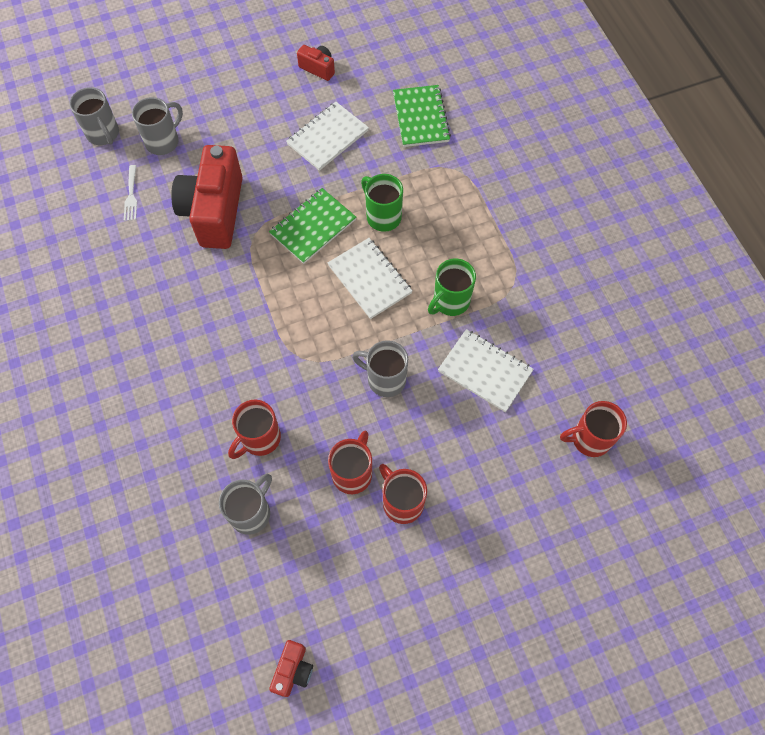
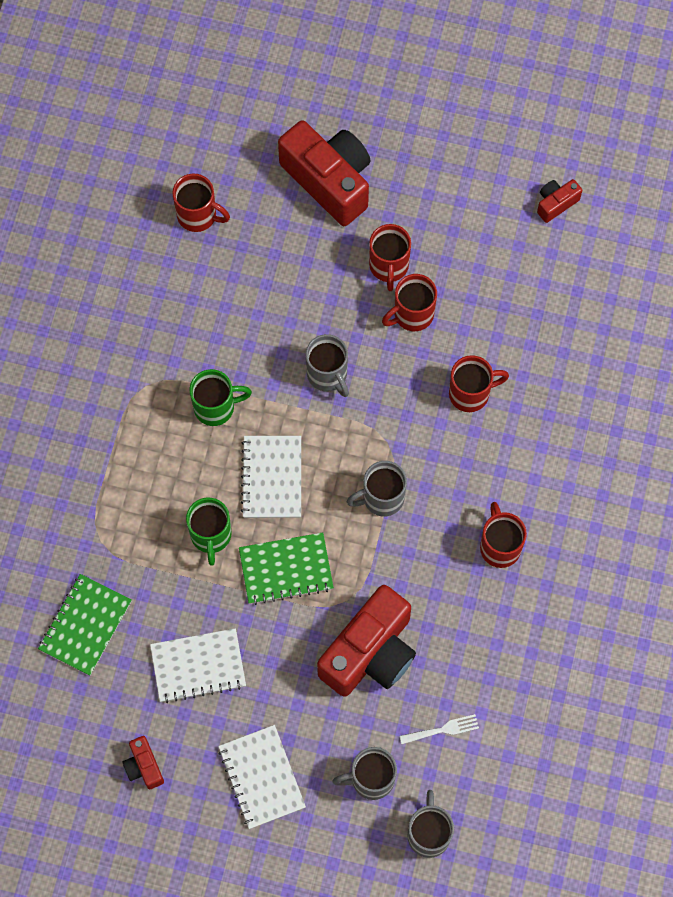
camera: 145 degrees left, 5 degrees up
white fork [124,165,137,221] -> white fork turned 45 degrees clockwise [400,714,479,744]
grey mug [219,474,272,535] -> grey mug moved to [347,461,407,517]
white notebook [438,329,534,412] -> white notebook moved to [218,725,306,829]
none -> red camera [278,120,371,226]
none -> red mug [480,502,527,568]

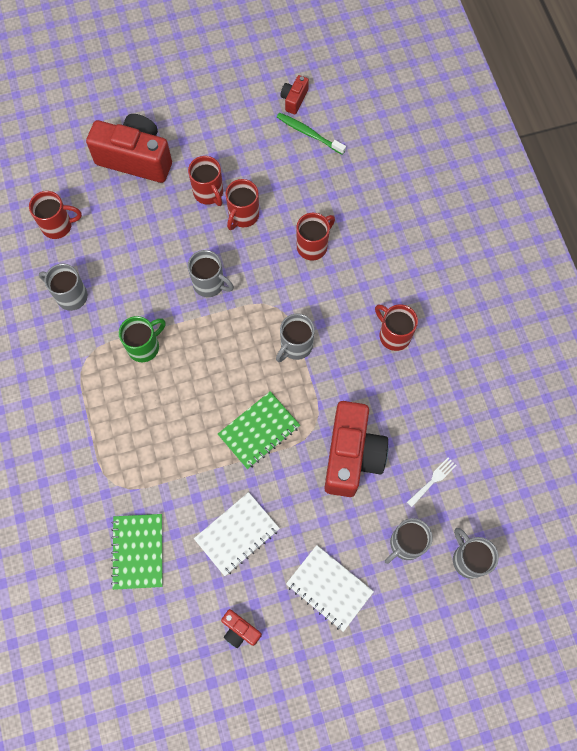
camera: 30 degrees left, 0 degrees up
green mug [186,498,232,566] -> none
white notebook [241,436,301,518] -> none
none -> grey mug [39,263,88,311]
none -> green toothbrush [277,113,346,155]

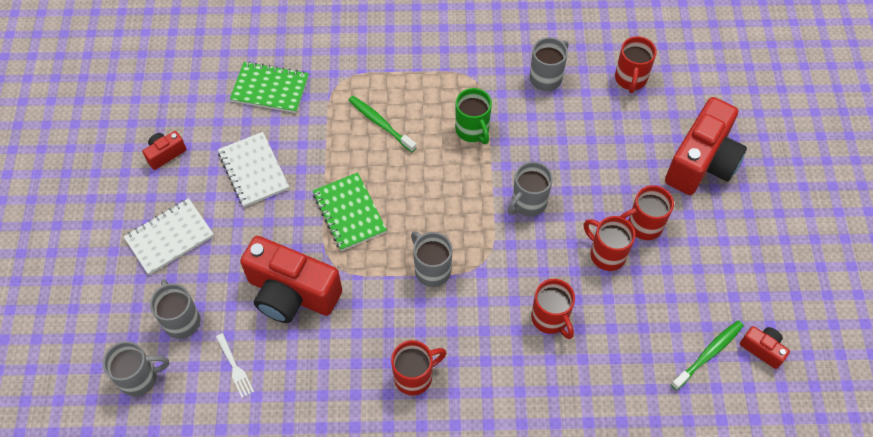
camera: 105 degrees right, 10 degrees down
none -> green toothbrush [349,96,417,152]

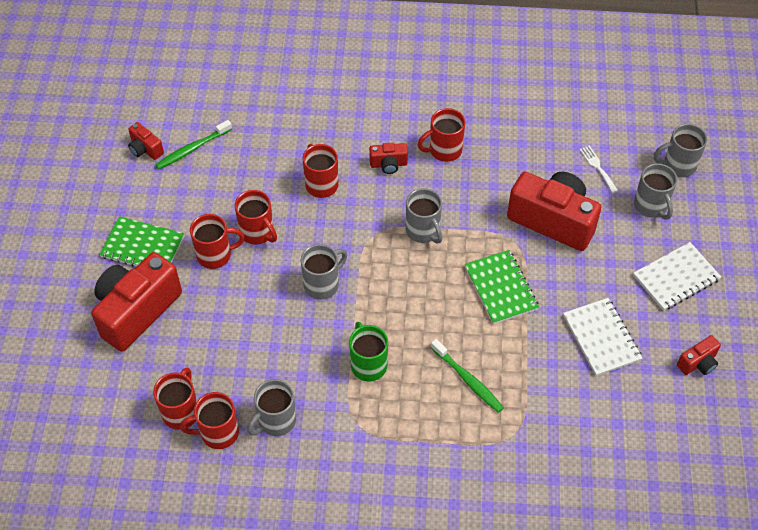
camera: 175 degrees left, 5 degrees down
green notebook [230,62,309,113] -> green notebook moved to [99,216,184,267]
none -> red mug [180,392,239,449]
none -> red camera [369,143,408,174]

